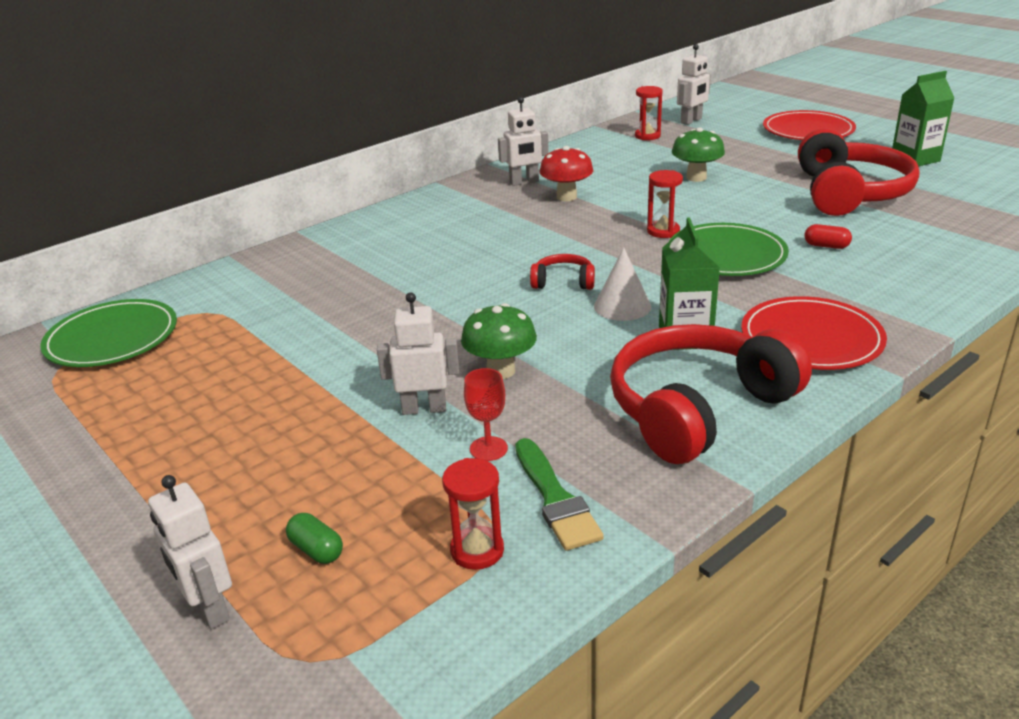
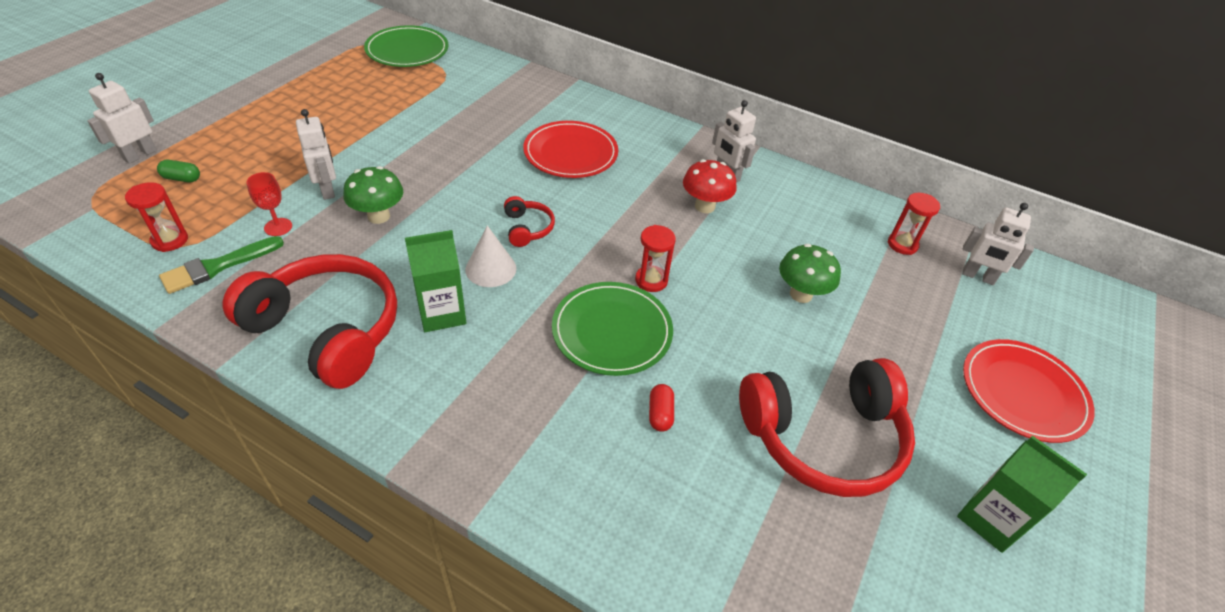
camera: 65 degrees right, 15 degrees up
green capsule [286,513,343,564] -> green capsule turned 75 degrees clockwise [157,160,200,182]
red plate [741,296,887,370] -> red plate moved to [523,121,618,178]

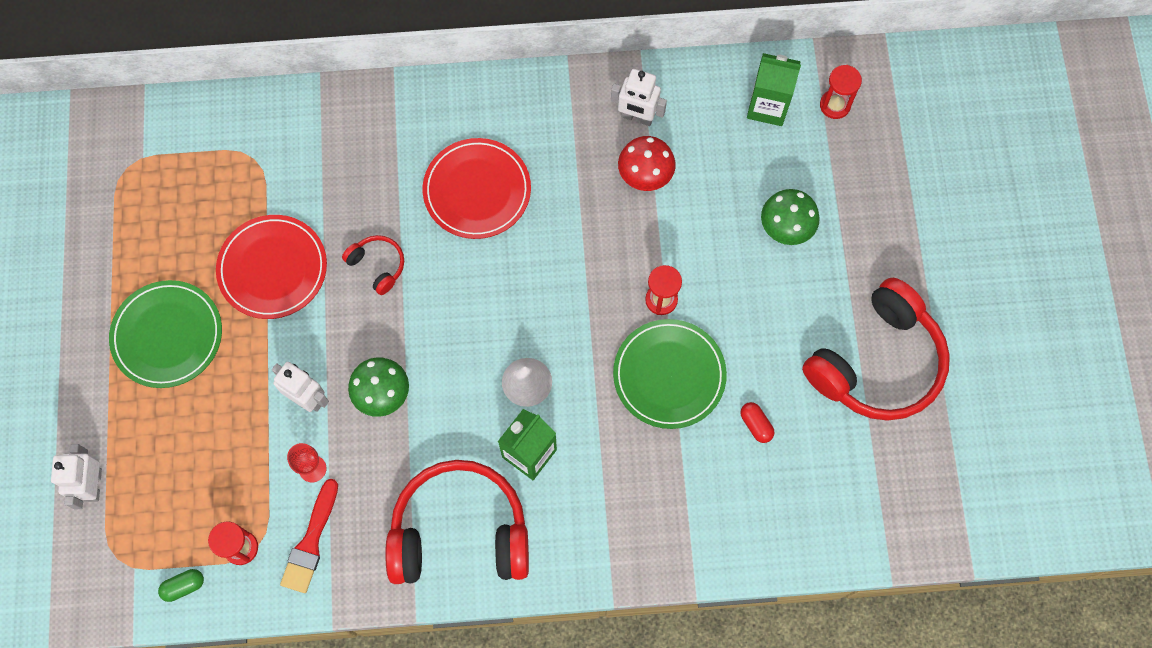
camera: 30 degrees left, 25 degrees up
green capsule [157,160,200,182] -> green capsule moved to [158,569,204,602]
green brush [159,236,284,294] -> red brush [280,479,338,593]
green plate [364,25,448,67] -> green plate moved to [109,280,222,388]
red headphones [504,196,555,247] -> red headphones moved to [342,235,404,295]
green carton [957,435,1087,553] -> green carton moved to [747,53,801,126]
white robot [962,203,1034,285] -> none
red plate [963,339,1095,443] -> red plate moved to [216,215,327,319]

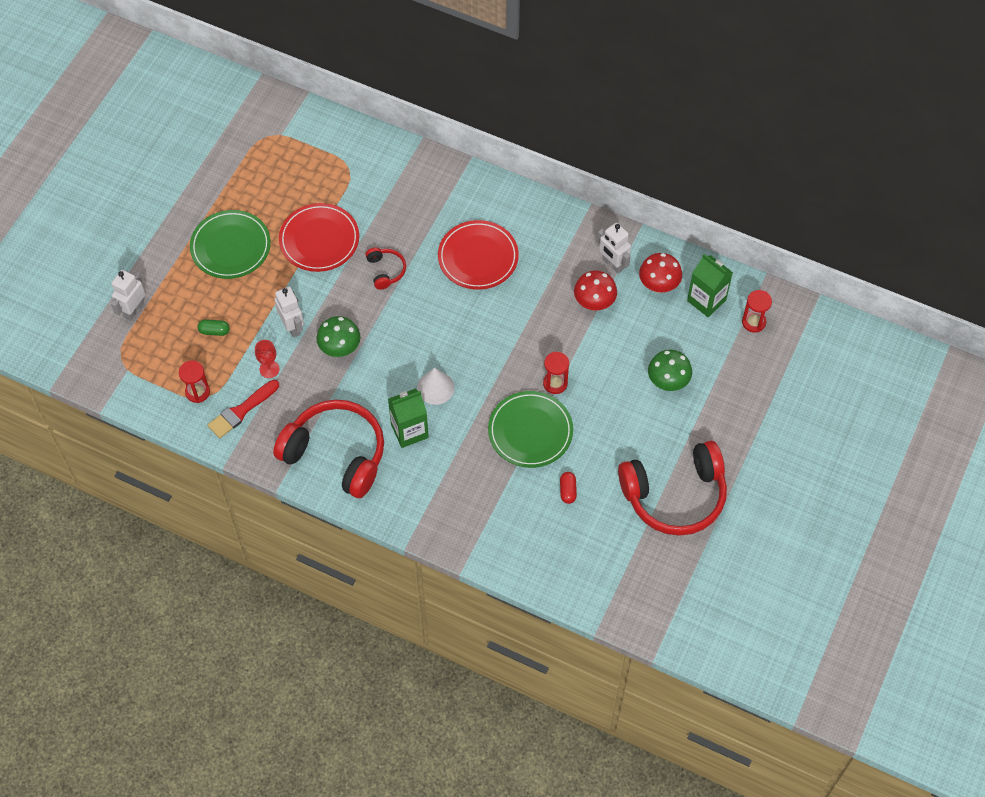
camera: 30 degrees right, 10 degrees down
green capsule [158,569,204,602] -> green capsule moved to [198,319,230,336]
none -> red mushroom [639,253,682,293]

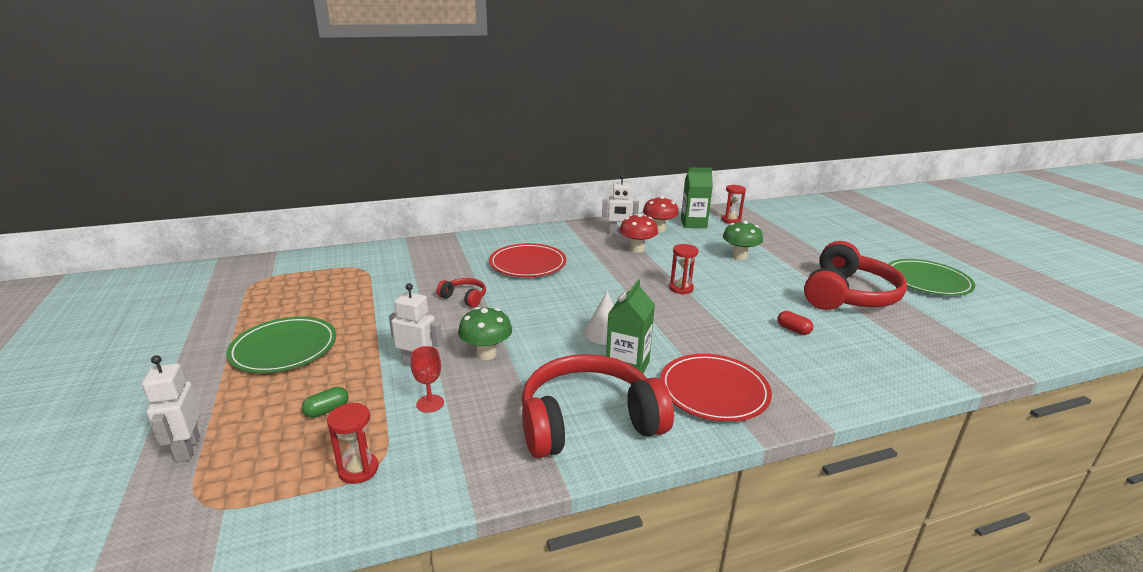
camera: 45 degrees left, 35 degrees down
red brush [208,380,279,438] -> none
red plate [279,203,359,272] -> red plate moved to [660,354,772,422]
green plate [488,391,573,468] -> green plate moved to [888,259,976,296]

